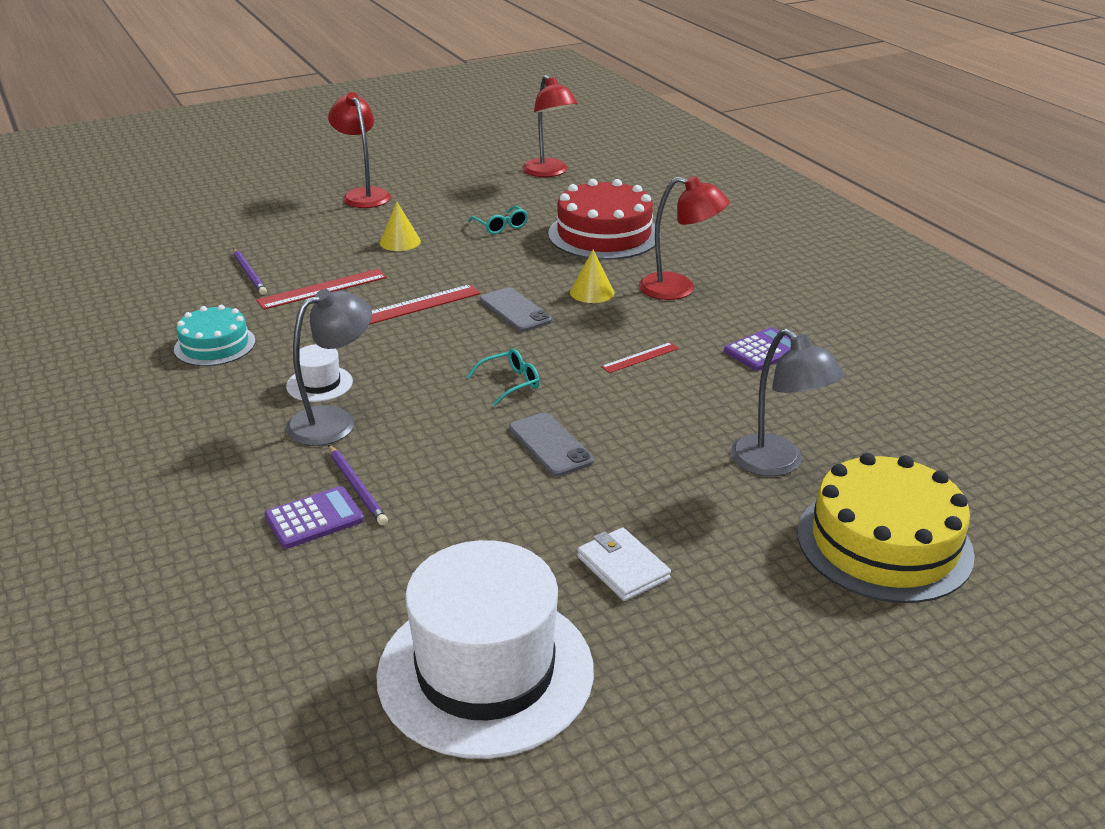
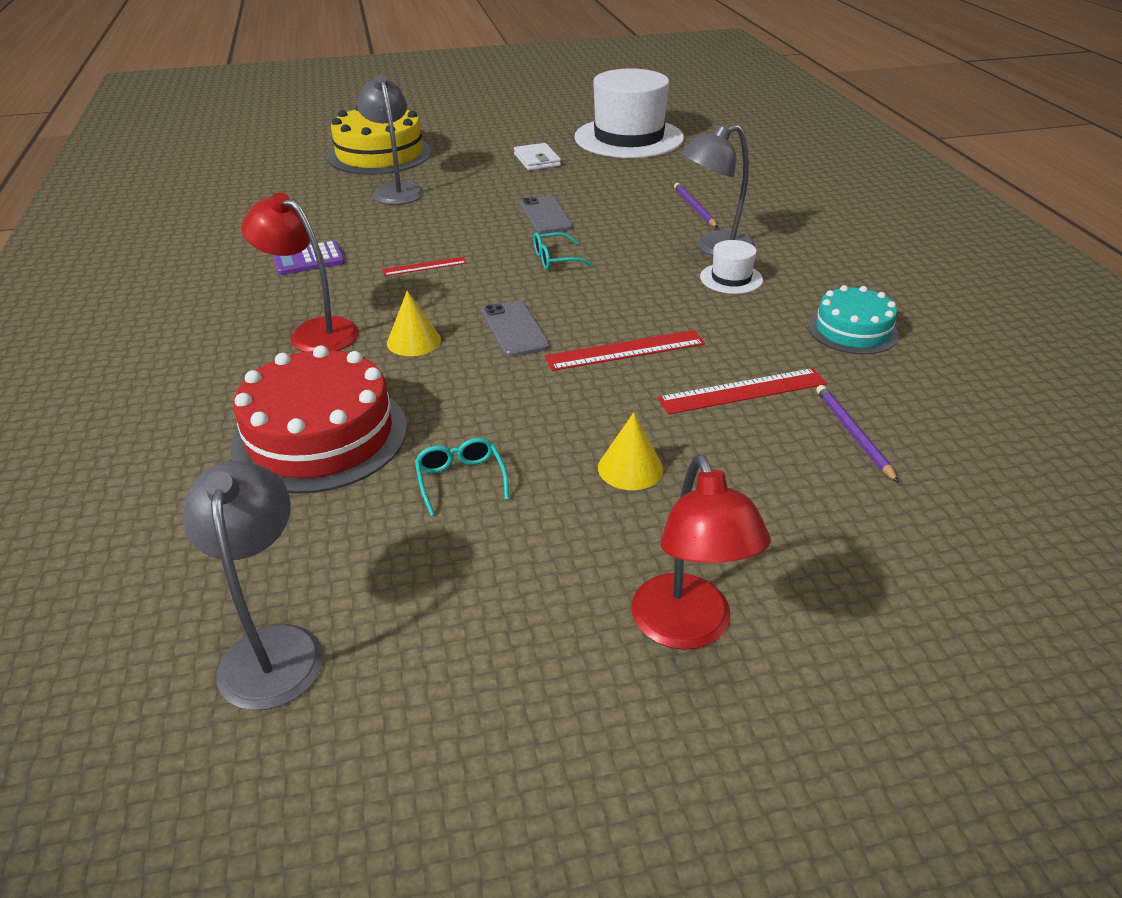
camera: 165 degrees left, 5 degrees up
purple calculator [265,486,364,549] -> none
red lamp [522,75,578,177] -> grey lamp [183,461,324,710]

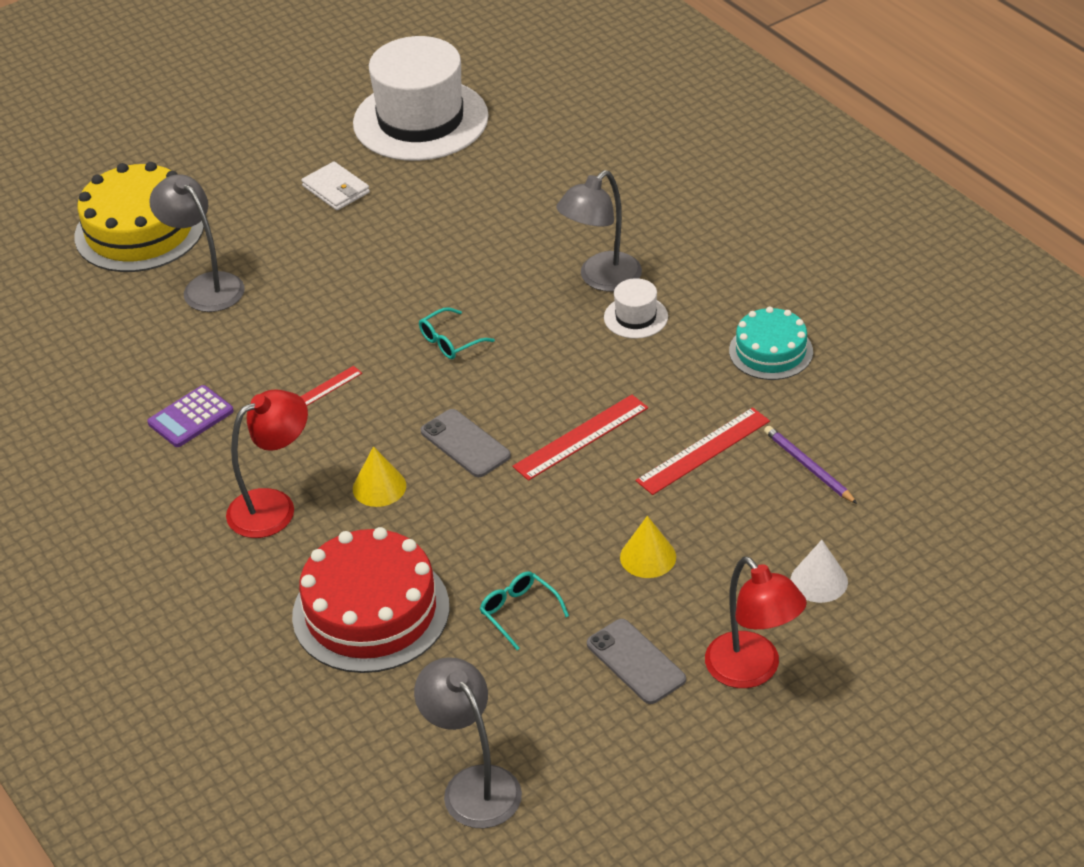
camera: 20 degrees left, 5 degrees up
red lamp [241,193,359,352] -> red lamp turned 135 degrees clockwise [226,390,308,538]
grey phone [520,196,573,234] -> grey phone moved to [587,619,686,704]
purple pencil [674,183,718,228] -> none
none -> white cone [791,540,848,603]

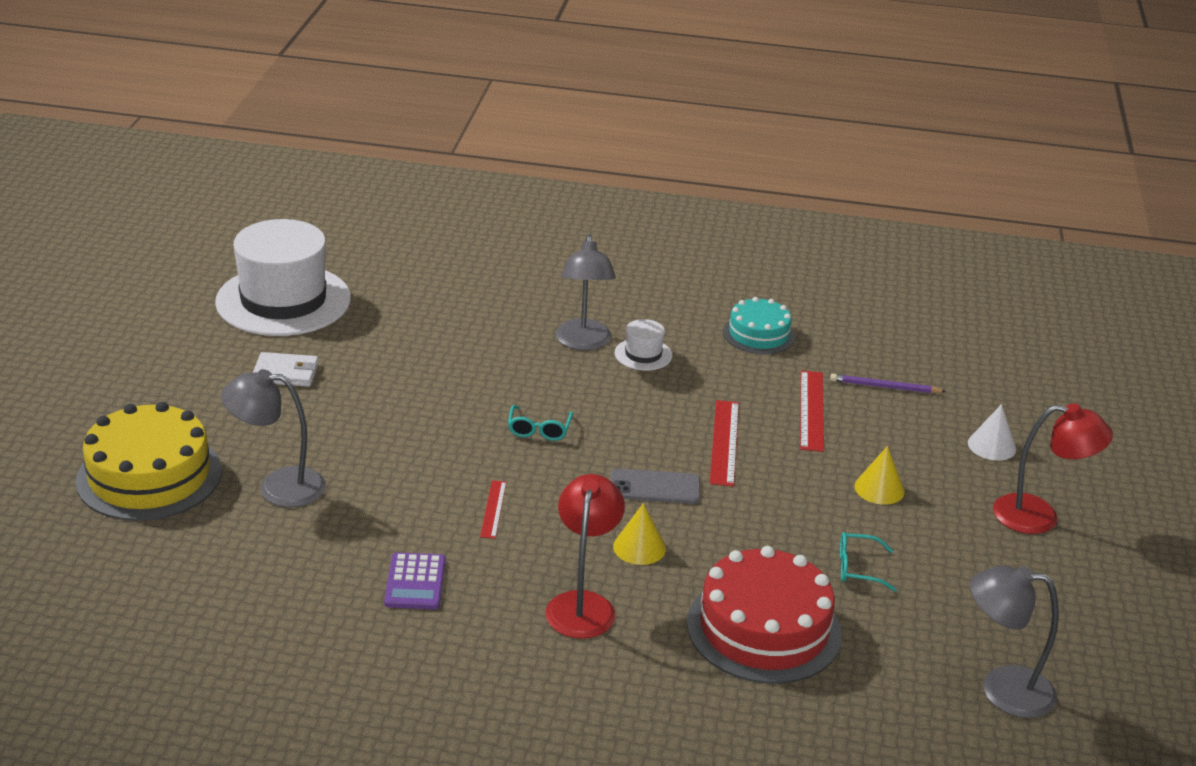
camera: 50 degrees left, 10 degrees down
grey phone [587,619,686,704] -> none

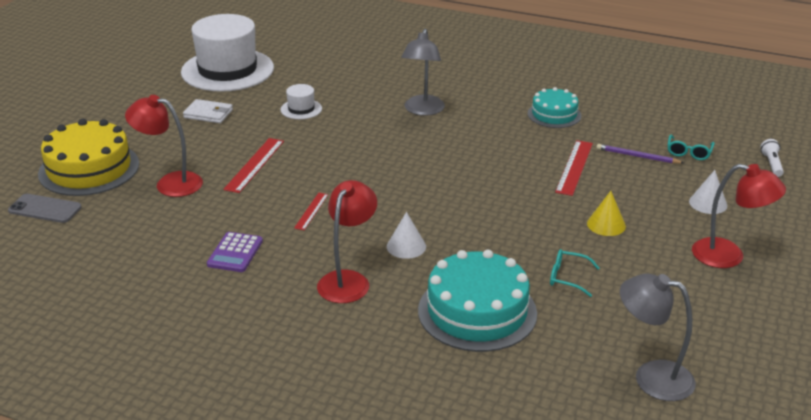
camera: 15 degrees right, 0 degrees up
grey lamp [221,369,326,507] -> red lamp [125,95,203,197]
turquoise glasses [508,405,573,441] -> turquoise glasses moved to [668,135,715,160]
grey phone [610,468,700,504] -> grey phone moved to [8,194,82,223]
yellow cone [613,503,666,565] -> white cone [387,212,426,259]
white hat [615,319,672,371] -> white hat moved to [281,84,322,119]
red cake [687,546,842,684] -> turquoise cake [418,250,537,352]
red ruler [710,400,739,487] -> red ruler moved to [223,138,284,193]
none -> white flashlight [761,139,784,177]

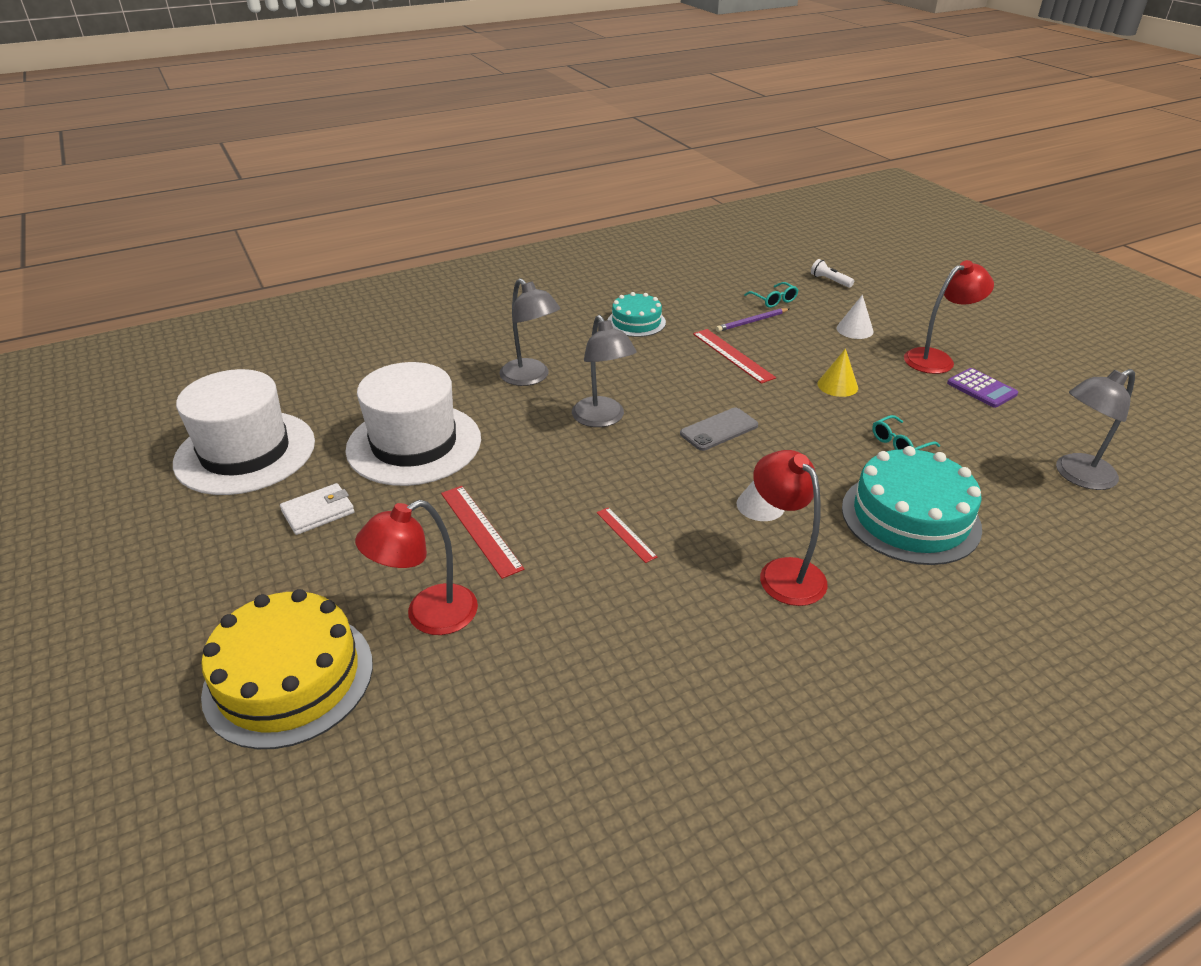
camera: 50 degrees left, 5 degrees up
grey phone [8,194,82,223] -> grey phone moved to [680,408,758,451]
purple calculator [207,232,263,272] -> purple calculator moved to [947,368,1018,408]
white hat [281,84,322,119] -> white hat [345,362,481,486], size x2.37
none -> grey lamp [572,315,637,427]

